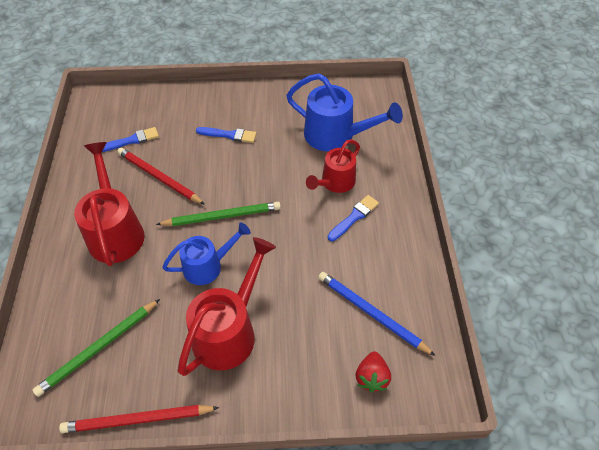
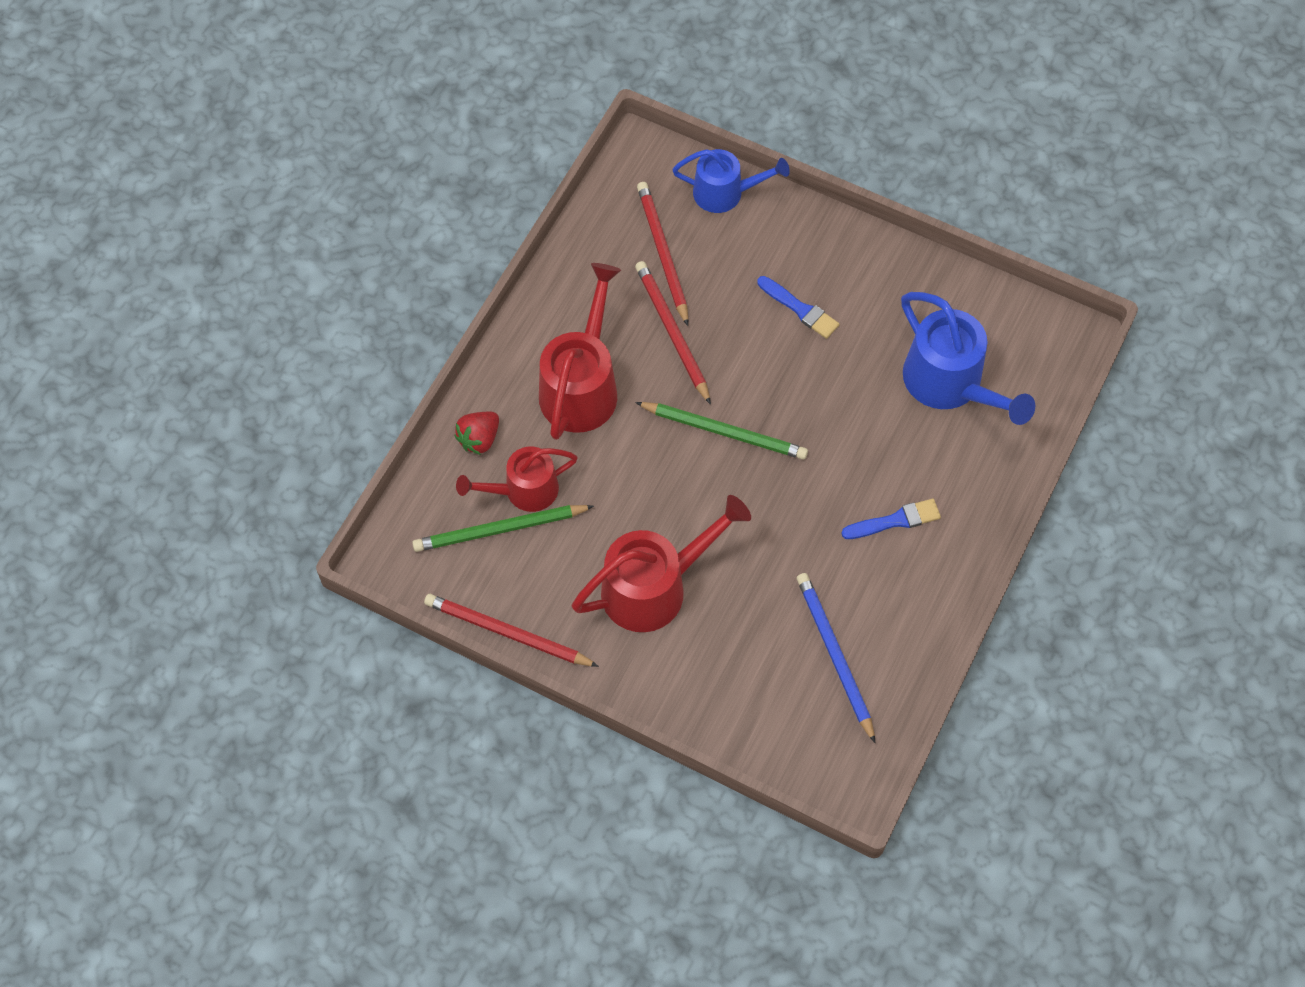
camera: 30 degrees right, 10 degrees up
blue brush [102,127,159,152] -> red pencil [637,182,688,326]
blue watering can [162,222,251,285] -> blue watering can moved to [672,149,790,213]
red watering can [306,139,360,193] -> red watering can moved to [456,446,578,512]
red strawberry [356,352,391,392] -> red strawberry moved to [454,412,499,455]

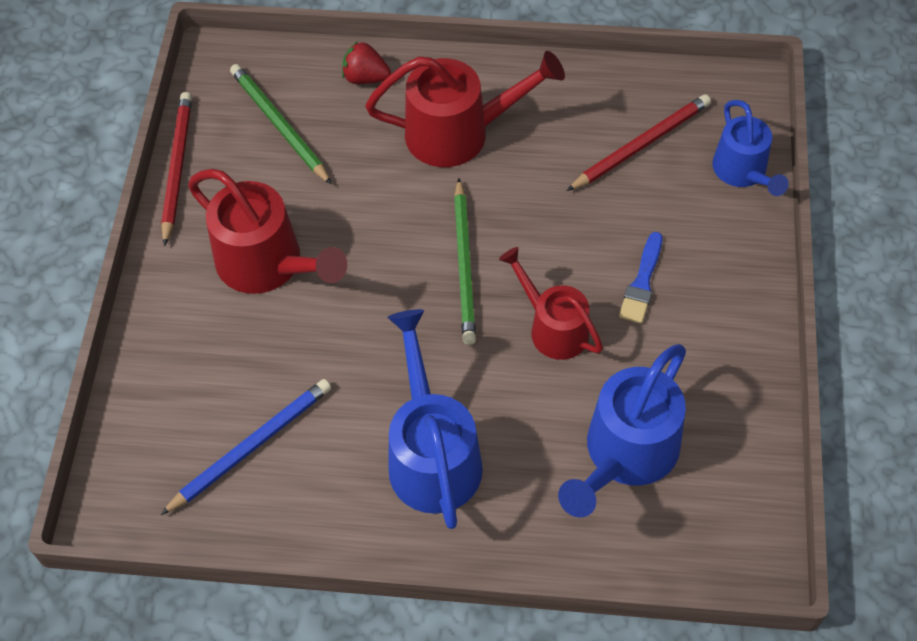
camera: 70 degrees right, 5 degrees down
red watering can [456,446,578,512] -> red watering can moved to [499,247,603,360]
red pencil [635,261,711,405] -> none
blue brush [841,499,941,539] -> blue watering can [387,309,483,529]

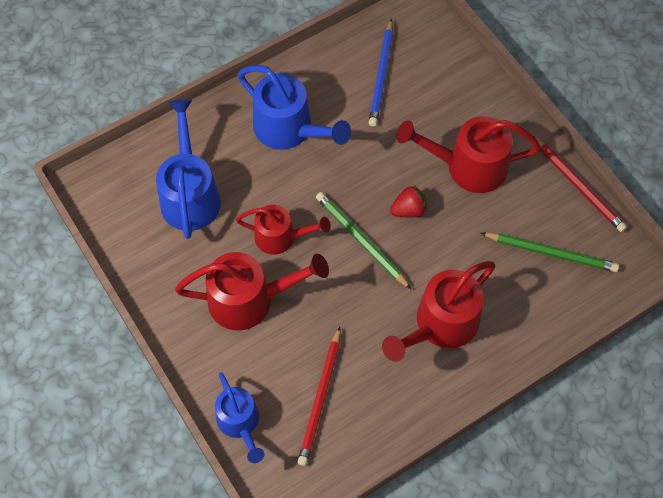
camera: 140 degrees right, 5 degrees up
red strawberry [342,41,391,84] -> red strawberry moved to [390,185,427,217]
blue brush [619,232,662,324] -> red watering can [175,252,329,330]
blue watering can [712,100,789,196] -> blue watering can turned 150 degrees counterclockwise [215,372,264,463]

